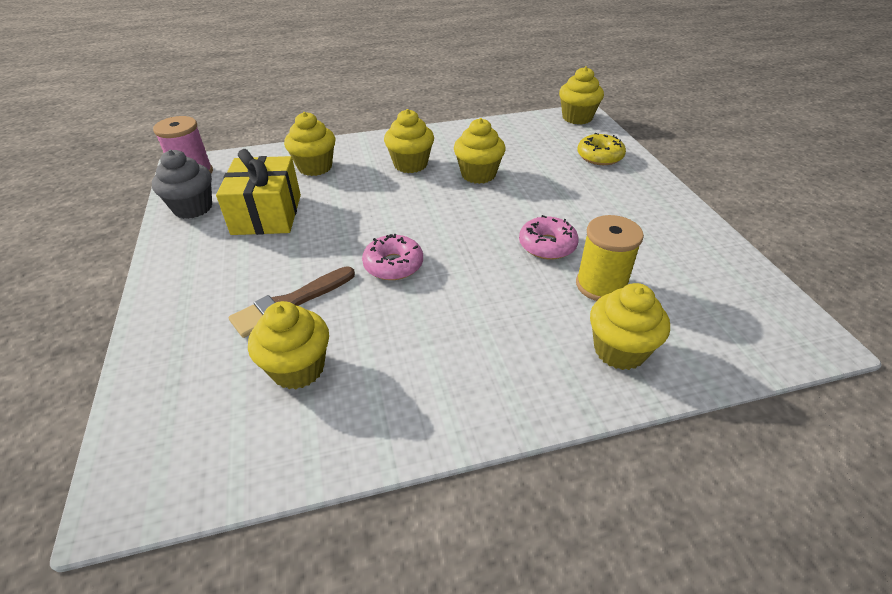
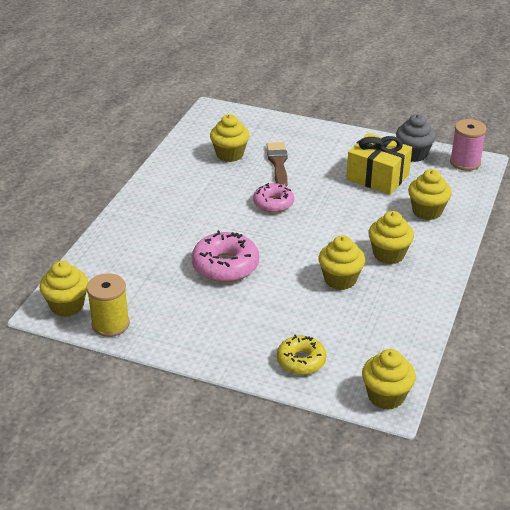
camera: 125 degrees right, 5 degrees down
pink donut [519,215,579,259] -> pink donut [192,230,259,282], size x1.52
yellow spool [576,215,644,301] -> yellow spool moved to [86,273,130,337]
yellow cupcake [590,283,670,370] -> yellow cupcake moved to [40,261,88,317]

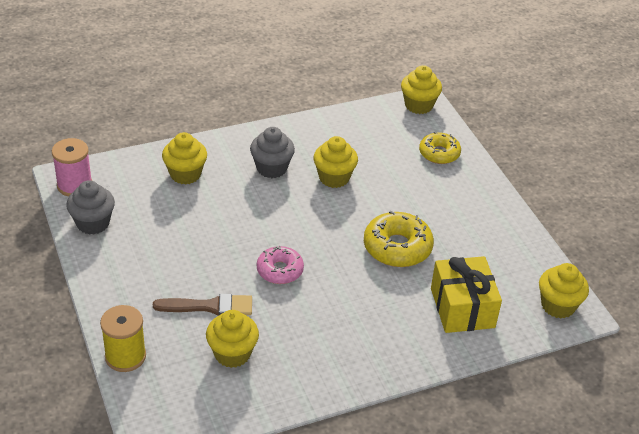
camera: 135 degrees left, 5 degrees up
yellow spool [86,273,130,337] -> yellow spool moved to [100,305,146,372]
pink donut [192,230,259,282] -> yellow donut [364,211,434,267]
brown brush [267,142,288,187] -> brown brush turned 135 degrees counterclockwise [153,294,252,316]
yellow gift [346,133,412,195] -> yellow gift moved to [431,256,502,333]
yellow cupcake [368,211,414,264] -> grey cupcake [250,127,295,178]

